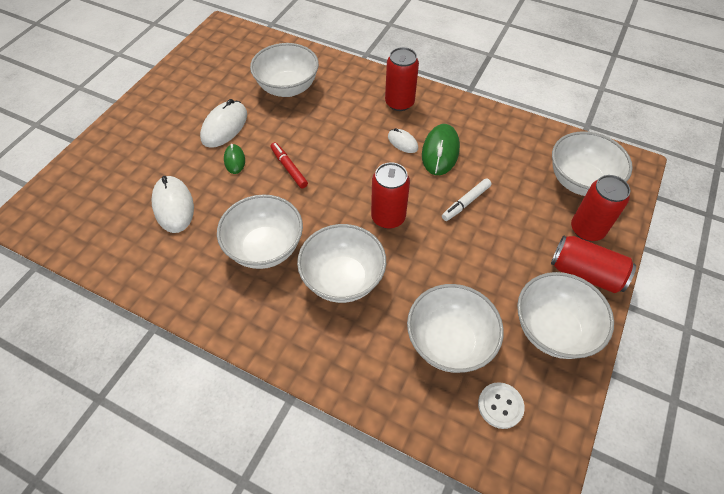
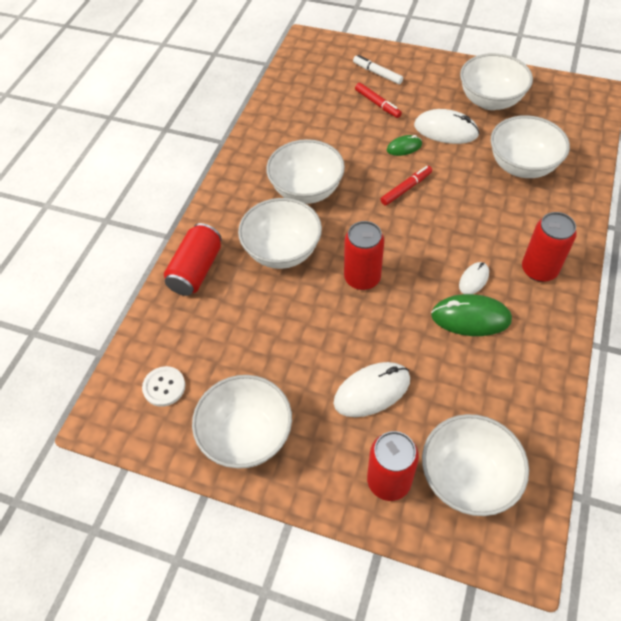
camera: 85 degrees right, 0 degrees up
white mouse [151,176,194,233] -> white mouse moved to [334,362,410,417]
white bowl [407,284,504,373] -> white bowl moved to [460,53,533,110]
white marker [442,178,492,221] -> white marker moved to [353,55,403,84]
red can [551,236,636,293] -> red can moved to [164,223,222,296]
none -> red marker [355,83,402,118]

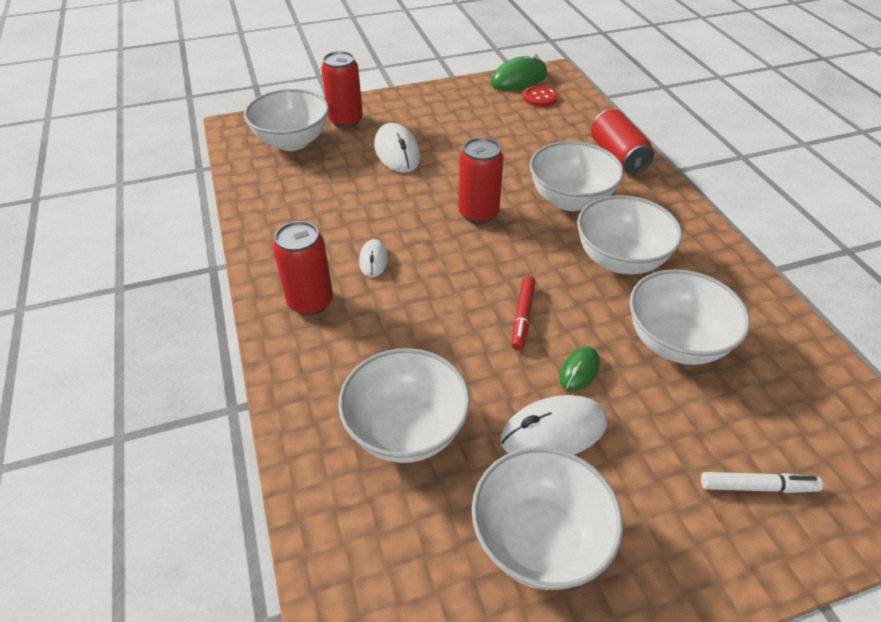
camera: 140 degrees right, 10 degrees down
white button [142,366,185,407] -> red button [523,86,558,107]
white bowl [192,375,292,468] -> white bowl moved to [629,269,750,365]
white mouse [334,362,410,417] -> white mouse turned 45 degrees counterclockwise [374,123,421,173]
red marker [355,83,402,118] -> none
green mouse [431,294,512,336] -> green mouse moved to [490,53,547,91]

